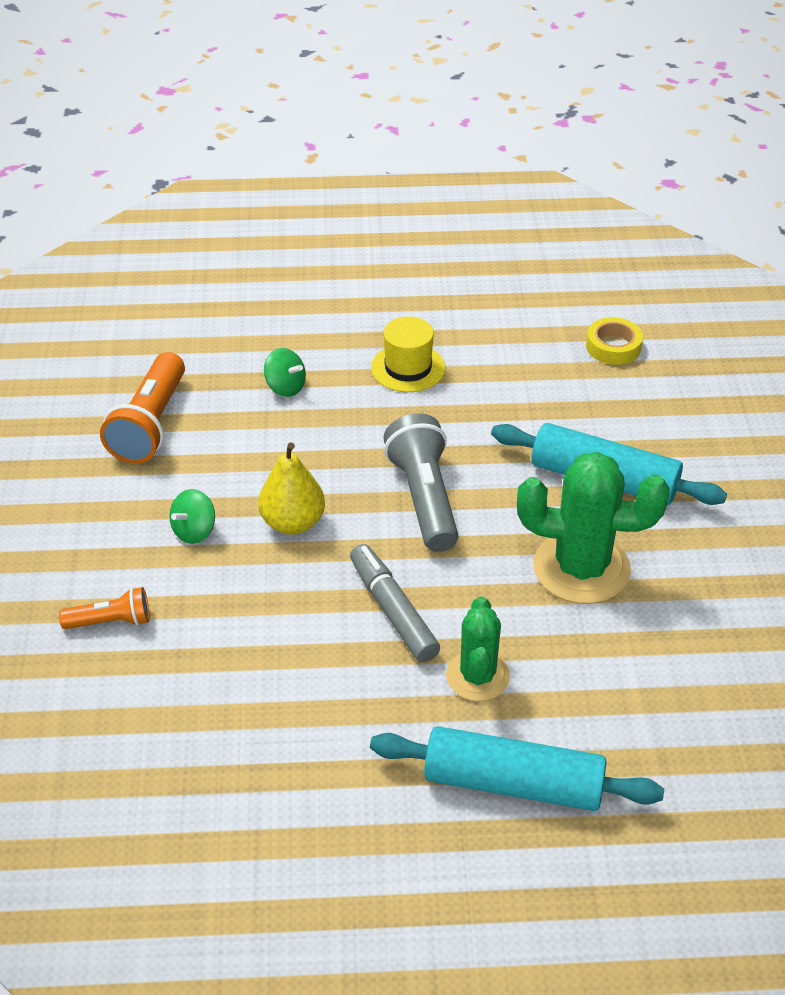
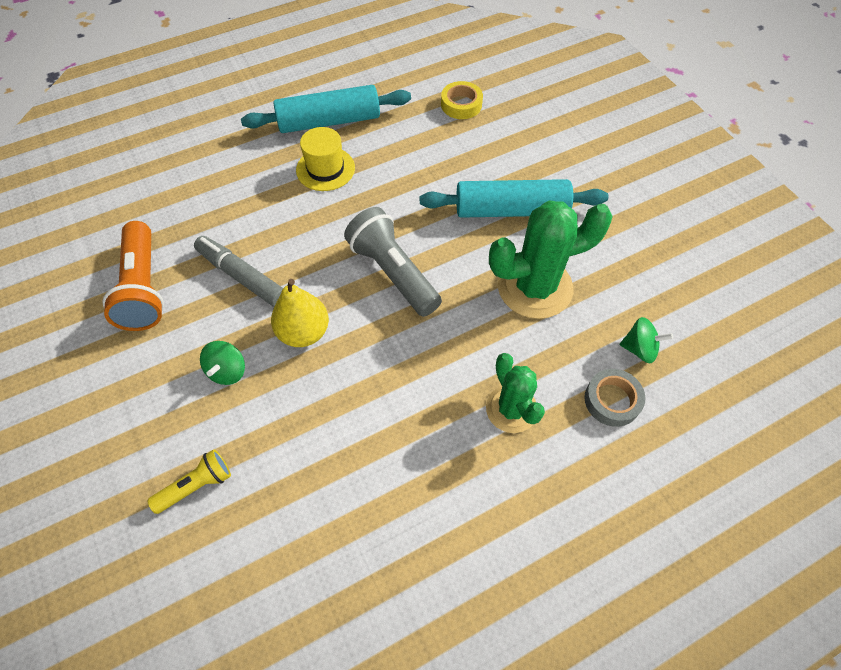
camera: 25 degrees left, 15 degrees up
orange flashlight [59,587,150,629] -> yellow flashlight [147,449,231,514]
green spinning top [264,348,306,397] -> green spinning top moved to [619,317,673,363]
grey marker [350,544,440,662] -> grey marker moved to [194,236,283,307]
turquoise rolling pin [370,726,664,811] -> turquoise rolling pin moved to [241,85,411,133]
none -> grey tape [584,369,645,427]

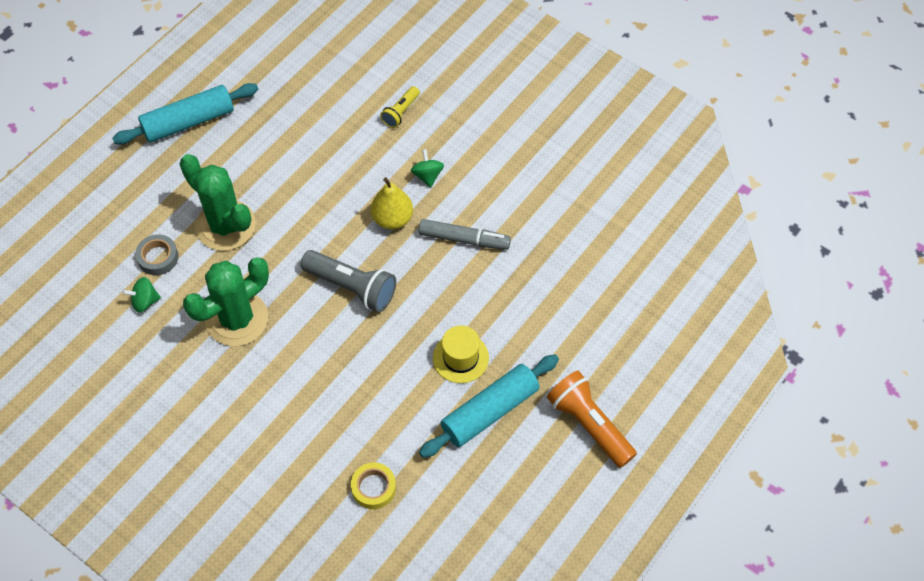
camera: 155 degrees right, 0 degrees up
orange flashlight [102,221,164,331] -> orange flashlight moved to [547,371,637,468]
turquoise rolling pin [420,179,608,218] -> turquoise rolling pin moved to [112,83,259,145]
green cactus [486,353,545,433] -> green cactus [180,154,256,251], size x1.63

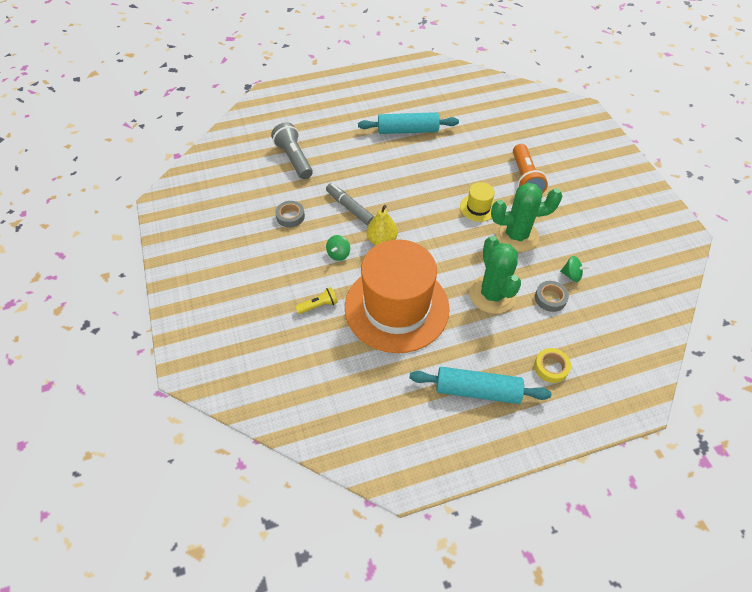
camera: 145 degrees left, 5 degrees down
grey flashlight [301,250,396,312] -> grey flashlight moved to [271,122,313,179]
yellow tape [351,462,396,509] -> yellow tape moved to [534,348,571,383]
yellow hat [433,326,489,383] -> yellow hat moved to [460,182,495,222]
orange flashlight [547,371,637,468] -> orange flashlight moved to [513,144,548,193]
none -> grey tape [275,201,305,227]
none -> orange hat [345,239,450,353]

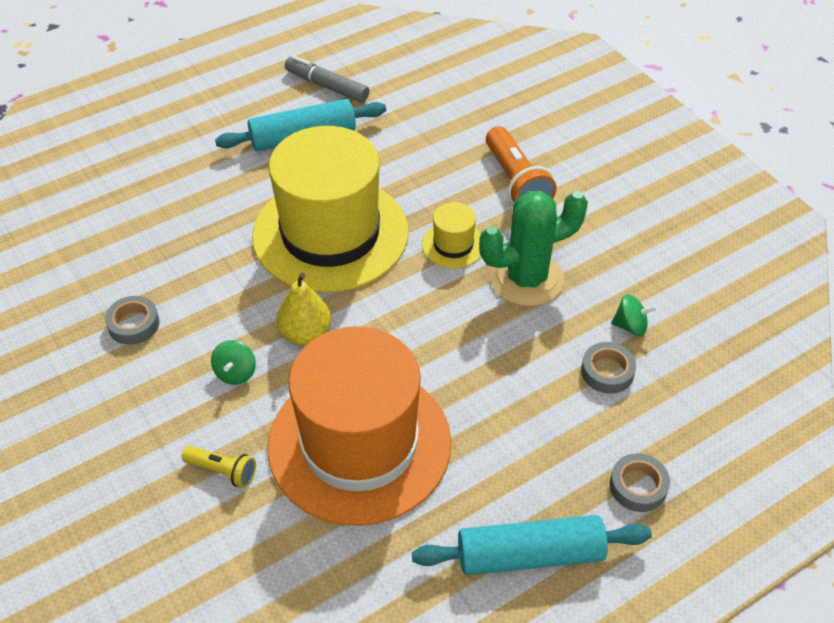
camera: 15 degrees left, 5 degrees down
grey flashlight [271,122,313,179] -> none
yellow flashlight [295,287,338,314] -> yellow flashlight turned 60 degrees clockwise [182,446,256,488]
grey marker [326,183,374,226] -> grey marker moved to [285,55,369,102]
green cactus [469,236,521,314] -> none
yellow tape [534,348,571,383] -> grey tape [610,453,670,512]
none -> yellow hat [252,126,408,293]

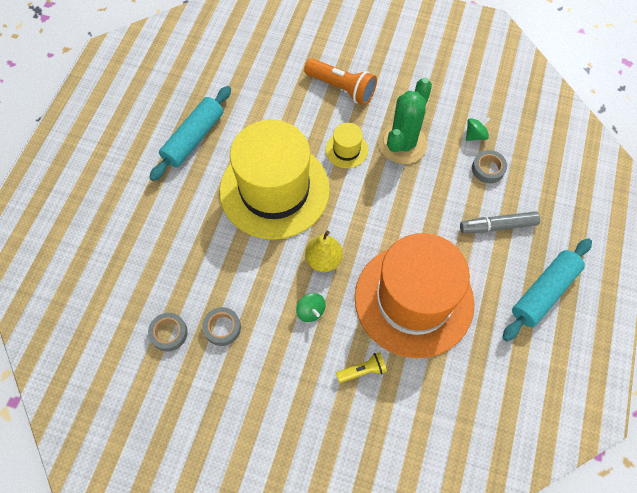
camera: 40 degrees left, 15 degrees up
grey marker [285,55,369,102] -> grey marker moved to [460,211,540,233]
grey tape [610,453,670,512] -> grey tape moved to [148,313,188,352]

